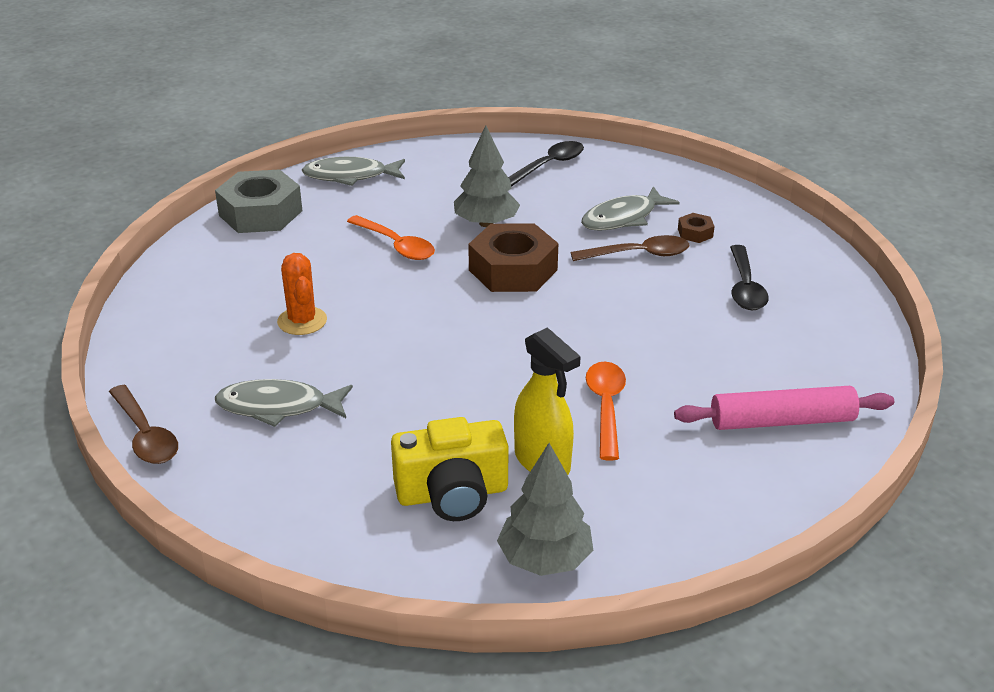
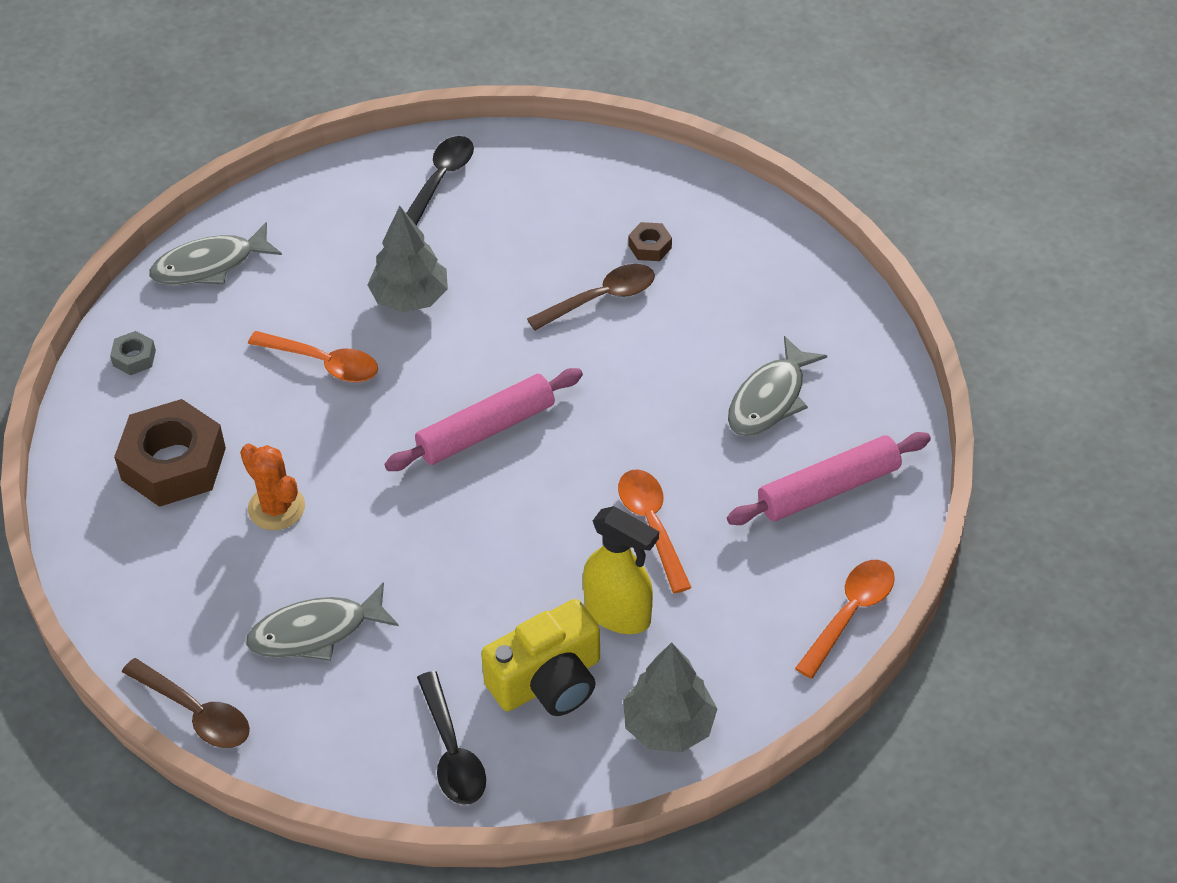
camera: 20 degrees left, 15 degrees up
grey nut [215,169,302,233] -> grey nut [110,331,156,375], size x0.44
brown nut [468,223,558,292] -> brown nut moved to [114,399,226,507]
grey fish [581,186,680,231] -> grey fish moved to [728,336,827,436]
black spoon [730,245,769,310] -> black spoon moved to [417,671,486,805]
none -> pink rolling pin [384,368,583,471]
none -> orange spoon [795,560,895,679]

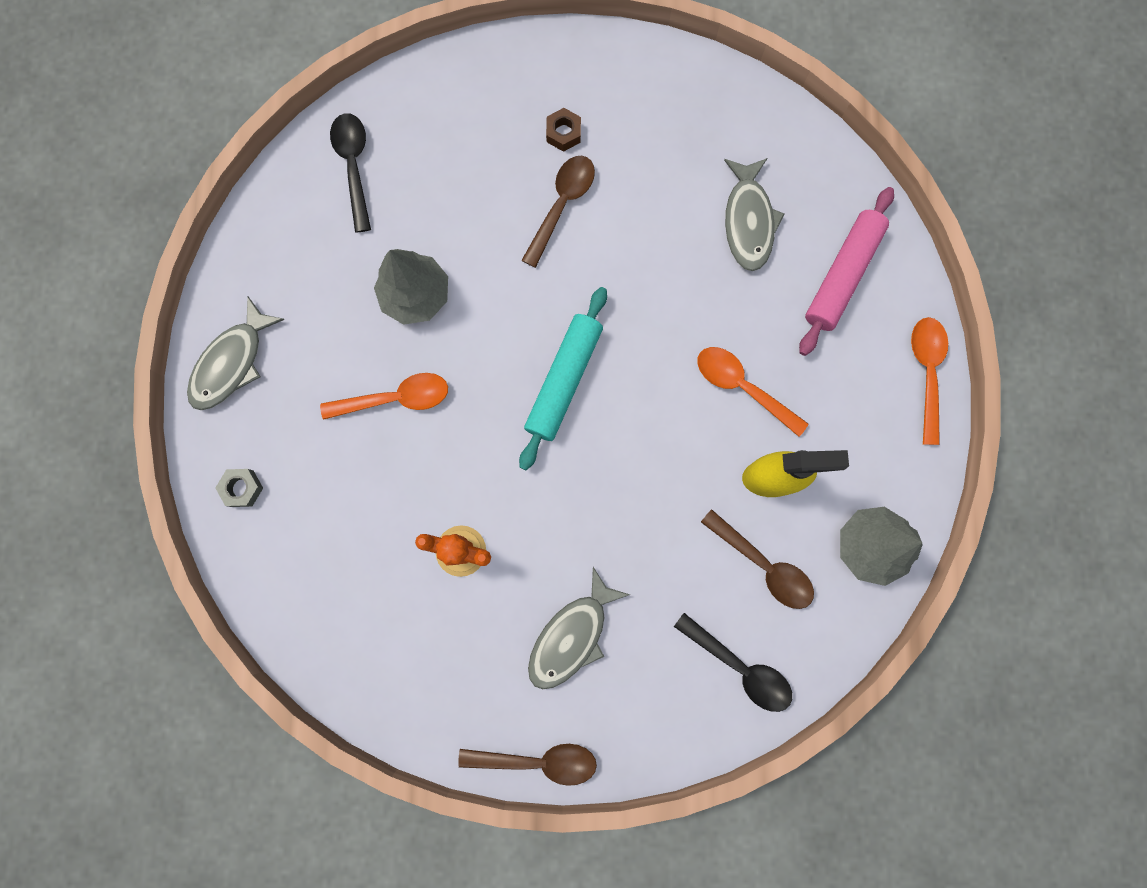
camera: 35 degrees left, 30 degrees up
brown nut [114,399,226,507] -> none
pink rolling pin [384,368,583,471] -> turquoise rolling pin [519,287,607,470]
yellow camera [481,599,600,716] -> brown spoon [701,509,814,609]

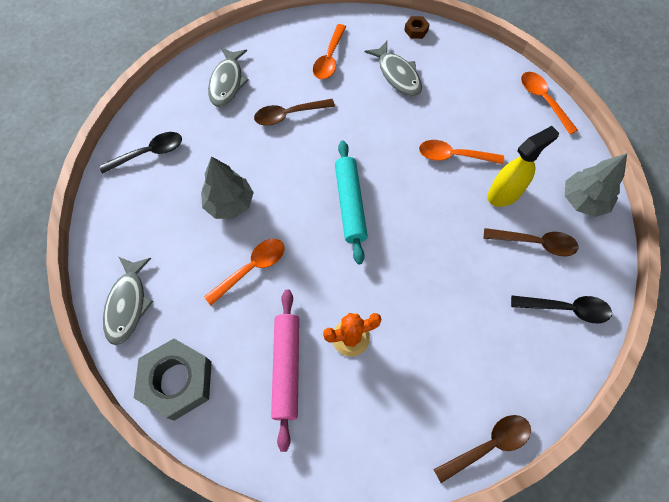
camera: 30 degrees left, 15 degrees down
grey nut [215,469,263,507] -> grey nut [134,339,212,421], size x2.29
black spoon [330,113,371,232] -> black spoon turned 105 degrees clockwise [99,132,182,174]
brown spoon [521,156,595,268] -> brown spoon turned 105 degrees counterclockwise [254,99,335,126]
grey fish [528,567,630,689] -> grey fish moved to [208,47,249,107]
brown nut [546,108,581,152] -> brown nut moved to [404,16,430,39]
pink rolling pin [799,187,894,356] -> pink rolling pin moved to [271,290,299,452]
none -> orange spoon [313,24,346,79]

